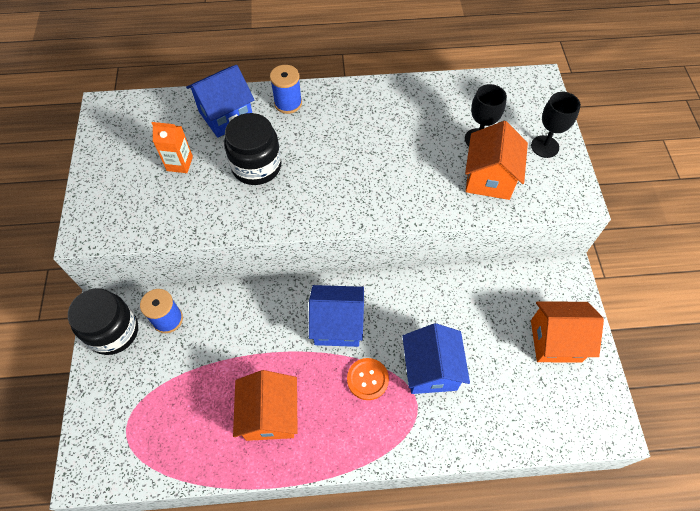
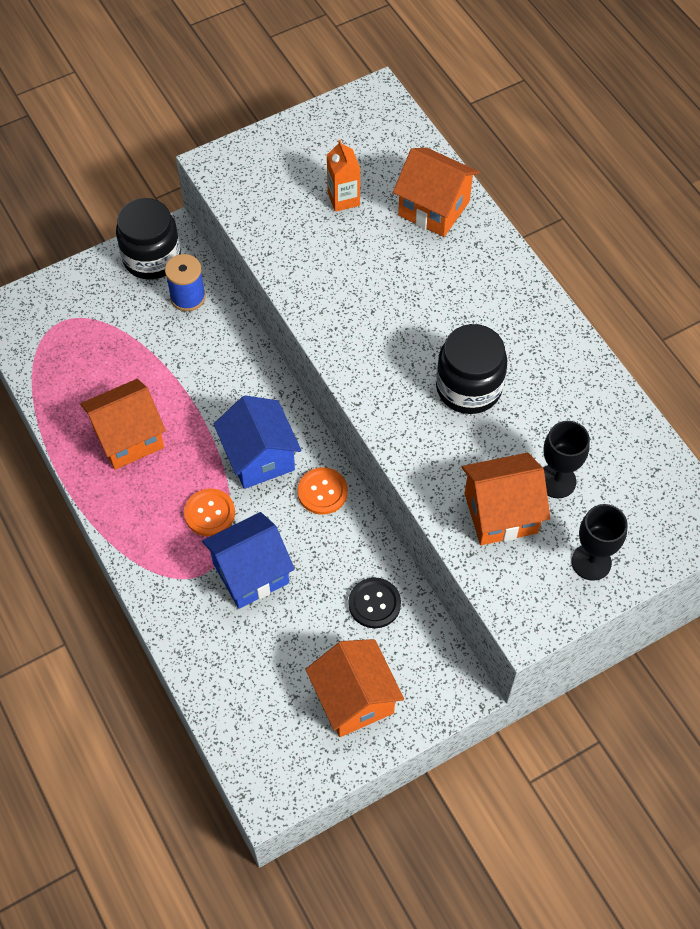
camera: 65 degrees right, 0 degrees up
blue house [186,65,254,138] -> orange house [393,148,479,237]
black jar [224,113,282,185] -> black jar moved to [436,324,507,414]
blue spool [270,65,302,114] -> none
none -> orange button [297,467,348,515]
none -> black button [349,578,401,628]

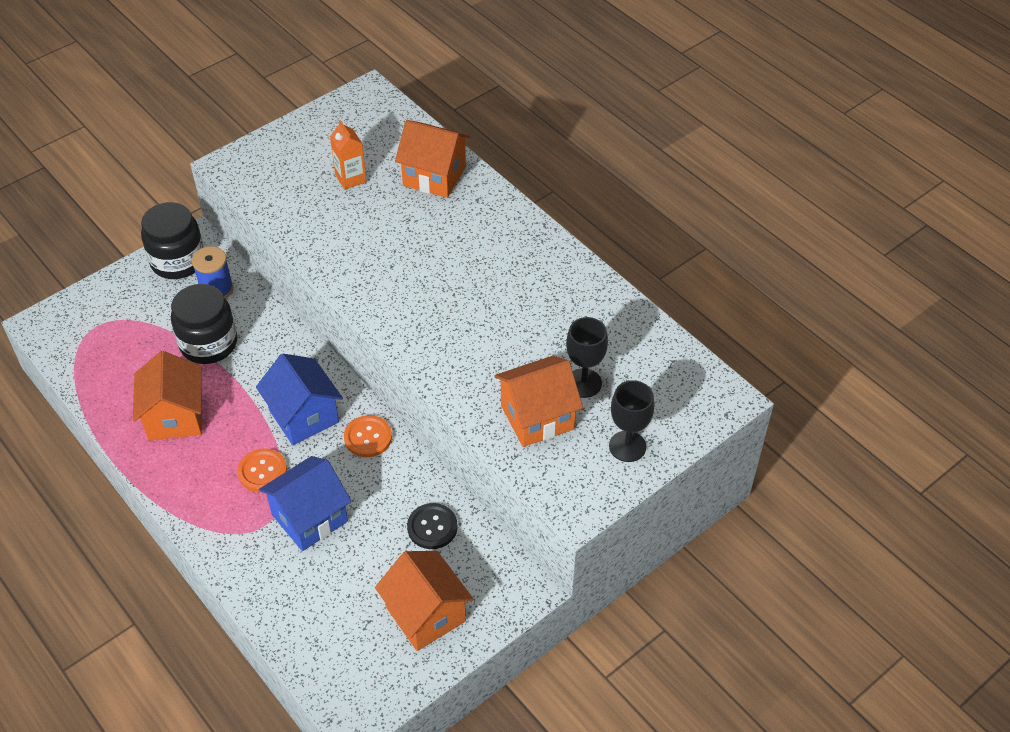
camera: 10 degrees left, 10 degrees down
orange house [80,379,166,470] -> orange house turned 60 degrees counterclockwise [133,351,202,441]
black jar [436,324,507,414] -> black jar moved to [171,284,237,364]

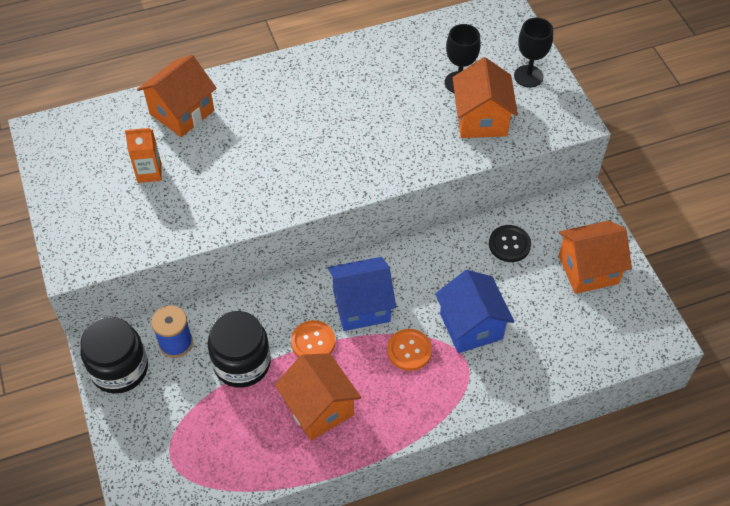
camera: 70 degrees left, 5 degrees up
orange house [133,351,202,441] -> orange house turned 45 degrees clockwise [275,353,361,441]
orange button [344,415,392,457] -> orange button moved to [291,320,335,357]

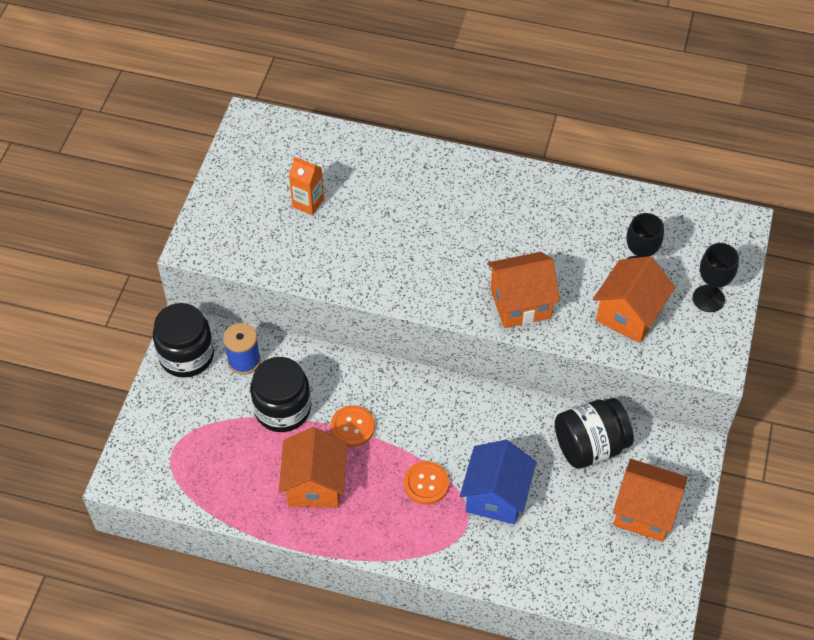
camera: 35 degrees right, 0 degrees up
orange house [137,55,217,137] -> orange house moved to [487,252,560,328]
blue house [328,257,396,331] -> none
black button [489,225,531,262] -> black jar [555,398,634,469]

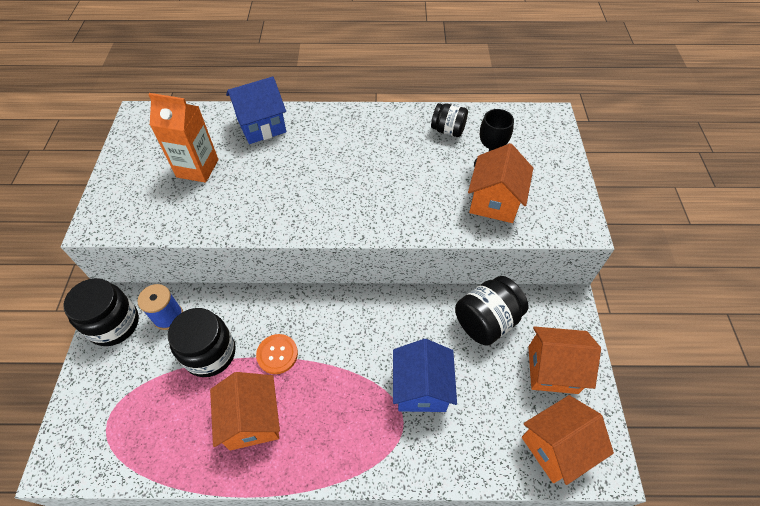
camera: 15 degrees left, 0 degrees up
orange carton [289,157,324,215] -> orange carton [148,93,219,183], size x1.57
orange button [404,461,449,505] -> none
orange house [487,252,560,328] -> orange house moved to [522,395,614,485]
black goblet [693,243,739,312] -> none
none -> blue house [226,76,286,144]
none -> black jar [431,103,468,137]

